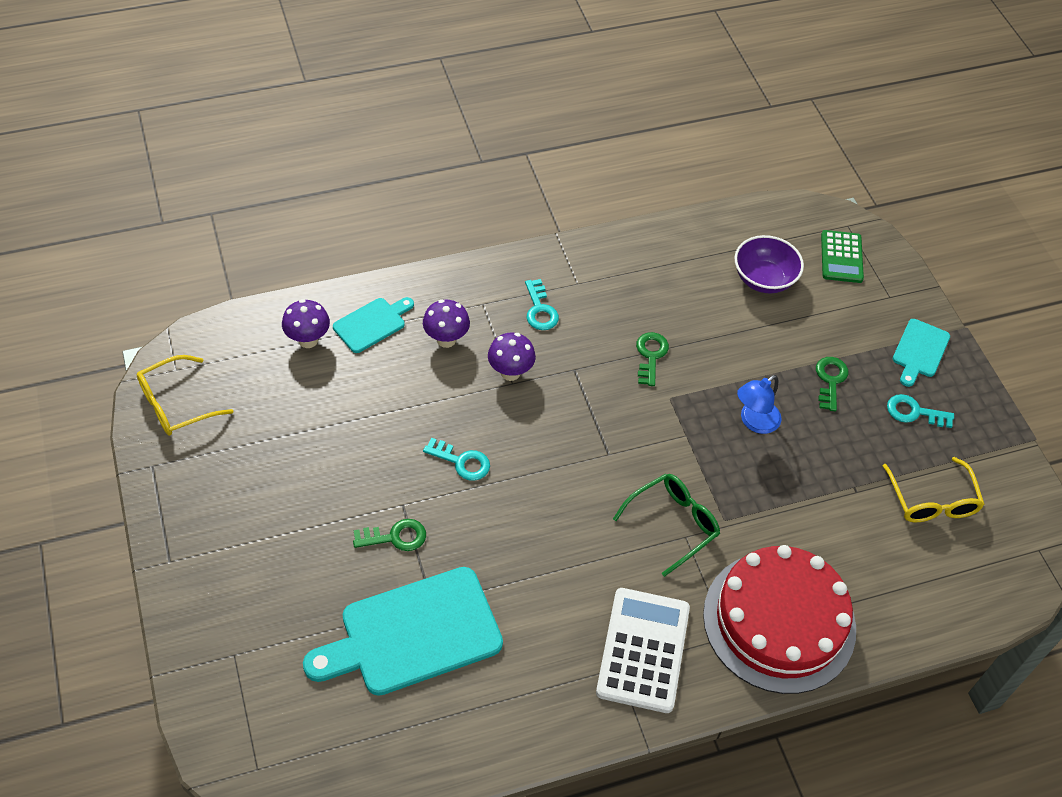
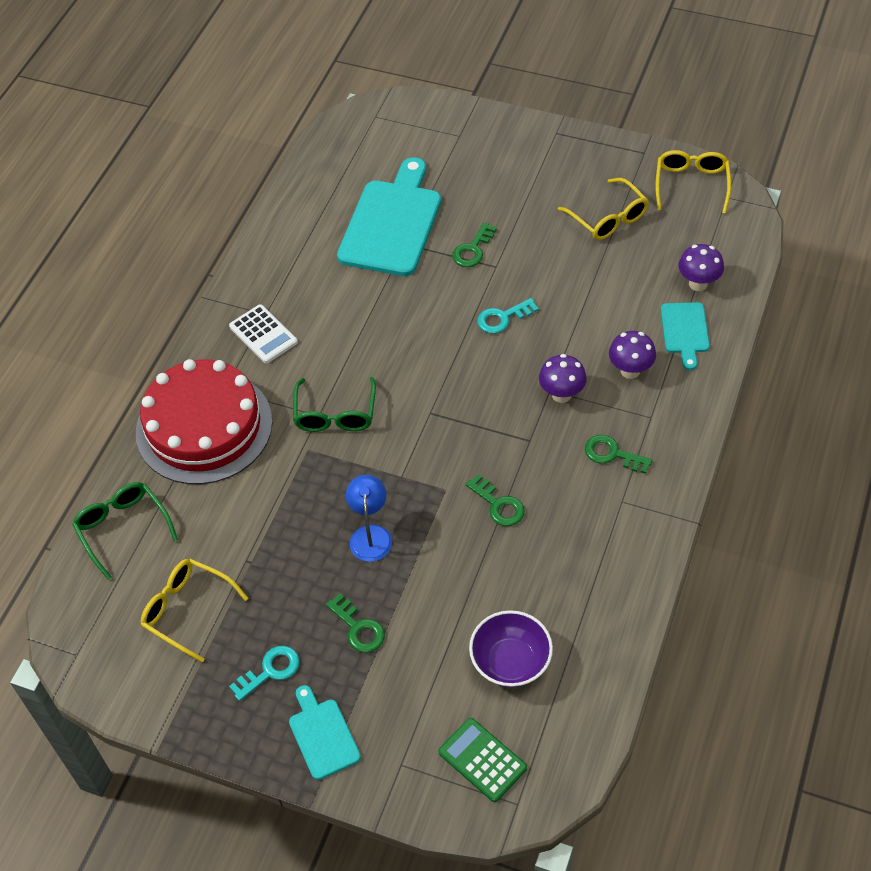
camera: 135 degrees right, 0 degrees up
turquoise key [525,279,559,330] -> green key [585,435,652,474]
white calculator [596,588,690,713] -> white calculator [229,304,298,363], size x0.64
none -> green glasses [72,482,178,580]
none -> yellow glasses [558,178,649,240]

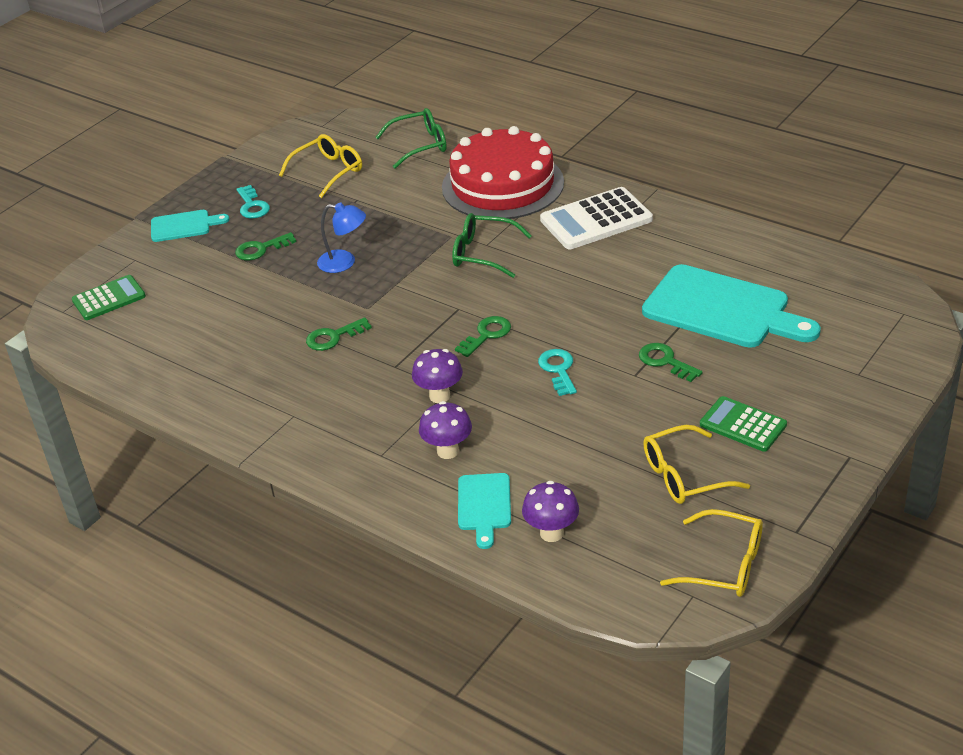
camera: 105 degrees right, 15 degrees down
white calculator [229,304,298,363] -> white calculator [540,187,653,249], size x1.56
purple bowl [469,610,553,688] -> none
green key [585,435,652,474] -> green key moved to [455,316,511,357]
turquoise cutting board [661,302,710,370] -> turquoise cutting board turned 105 degrees counterclockwise [458,473,511,549]
none -> green calculator [700,396,787,452]

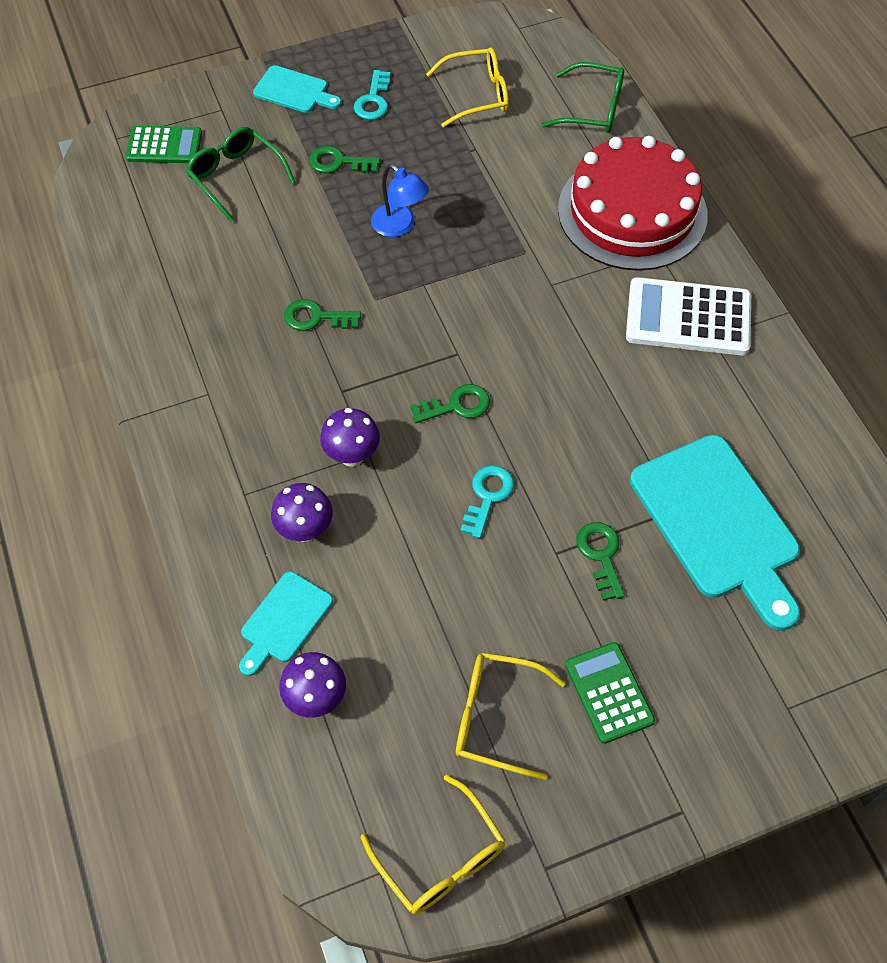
camera: 30 degrees right, 20 degrees up
green glasses [452,213,532,278] -> green glasses moved to [186,127,295,222]

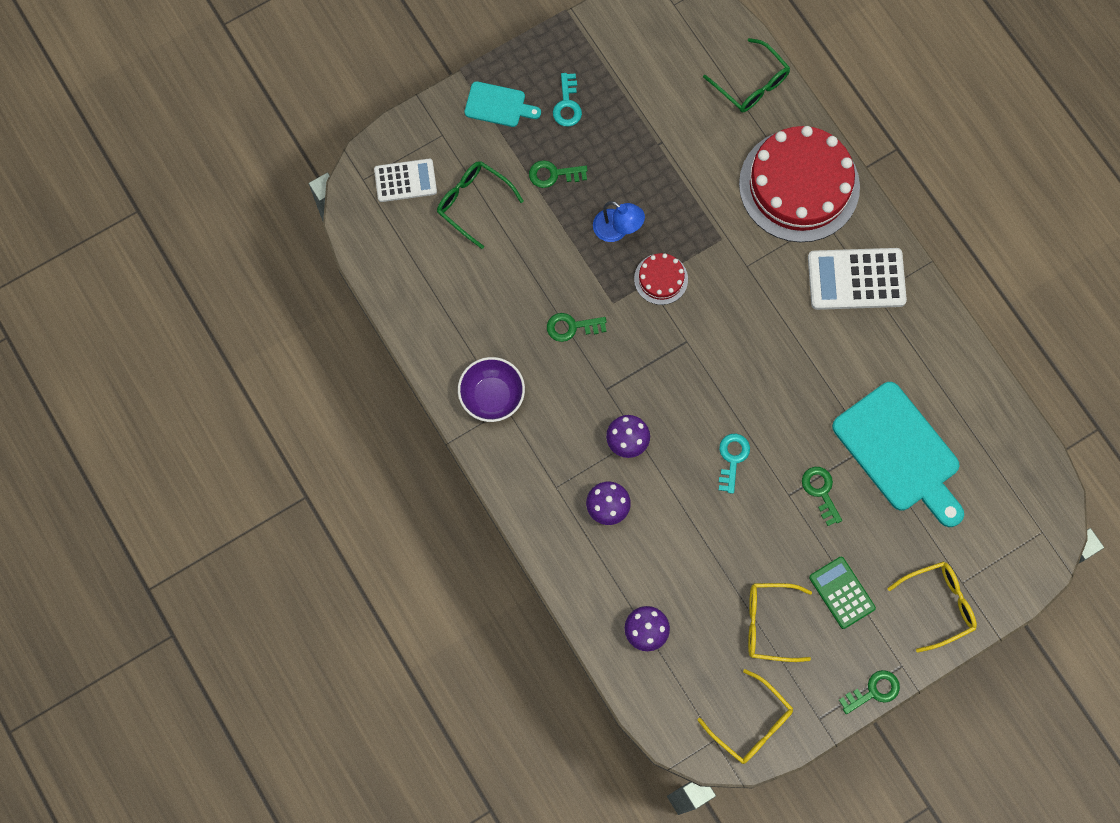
camera: 10 degrees left, 15 degrees up
green calculator [126,126,202,163] -> white calculator [374,159,437,202]
turquoise cutting board [239,572,333,676] -> none
green key [410,384,490,423] -> green key moved to [839,670,900,714]
yellow glasses [426,47,509,127] -> yellow glasses moved to [888,561,977,653]
green glasses [542,62,624,133] -> green glasses turned 45 degrees clockwise [703,38,790,112]
none -> purple bowl [458,357,525,422]
none -> red cake [634,253,688,305]

